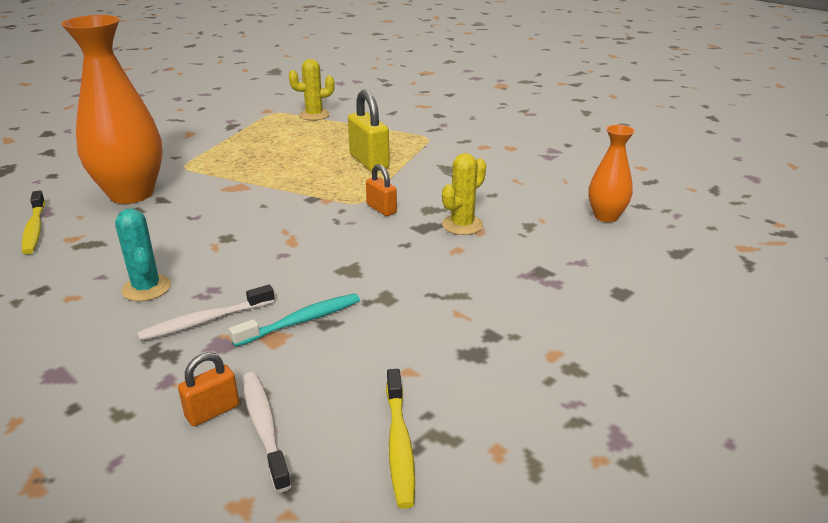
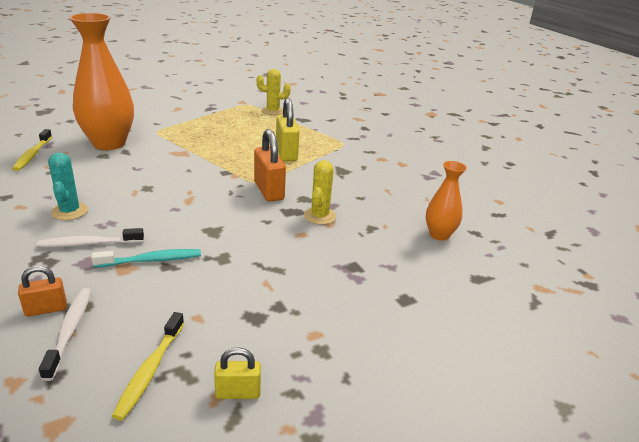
camera: 15 degrees right, 0 degrees up
orange padlock [366,164,397,216] -> orange padlock [254,129,286,202], size x1.72
yellow cactus [442,153,486,235] -> yellow cactus turned 45 degrees counterclockwise [304,160,336,225]
none -> yellow padlock [214,347,261,399]

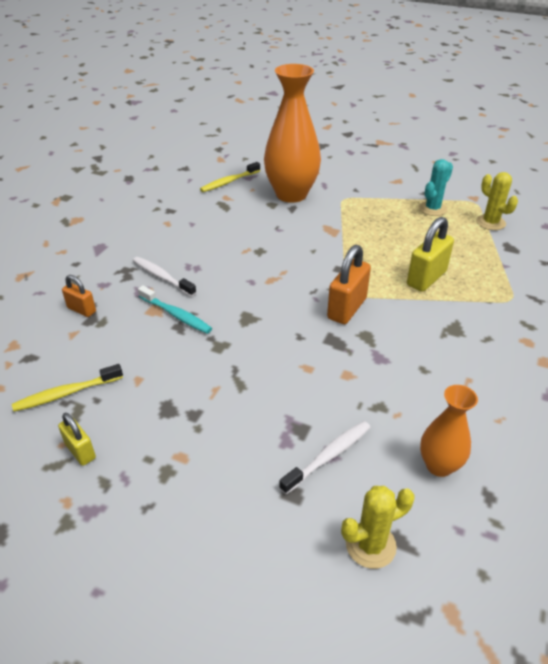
camera: 55 degrees right, 10 degrees up
white toothbrush [39,288,91,381] -> white toothbrush moved to [279,421,371,494]
turquoise cactus [48,152,88,220] -> turquoise cactus moved to [419,159,453,216]
yellow cactus [304,160,336,225] -> yellow cactus moved to [341,486,415,569]

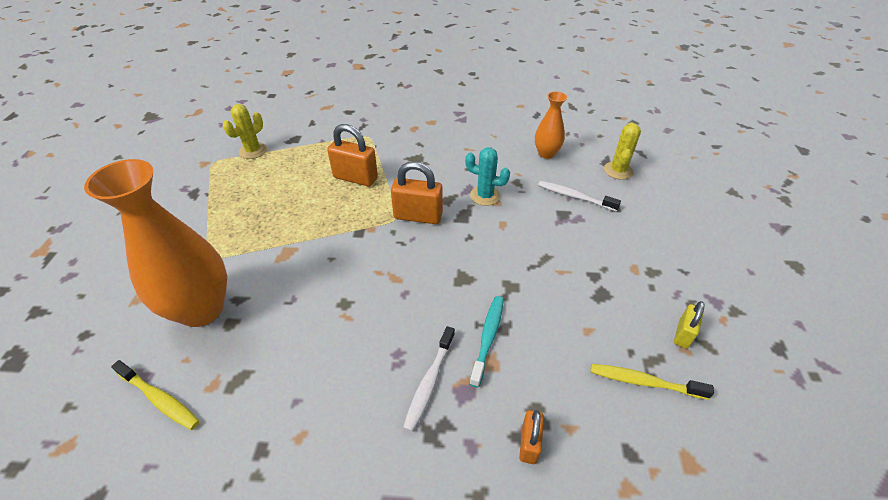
camera: 110 degrees left, 5 degrees up
yellow toothbrush [12,364,123,412] -> yellow toothbrush turned 150 degrees clockwise [590,364,714,400]
yellow cactus [341,486,415,569] -> yellow cactus turned 60 degrees clockwise [604,123,641,180]
yellow padlock [407,217,454,292] -> orange padlock [327,124,378,186]
turquoise cactus [419,159,453,216] -> turquoise cactus moved to [465,148,510,206]

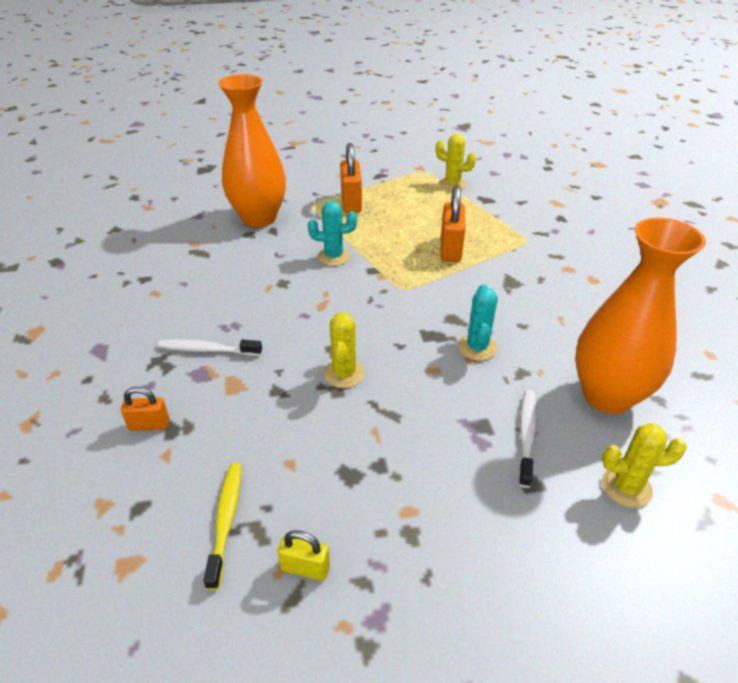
camera: 75 degrees right, 5 degrees down
yellow toothbrush [111,360,200,430] -> none
orange padlock [391,162,443,224] -> orange padlock moved to [340,143,362,213]
turquoise toothbrush [469,296,504,387] -> none
orange vase [535,91,567,159] -> orange vase [575,218,706,414], size x1.94
none -> turquoise cactus [308,201,357,266]
none -> yellow cactus [324,312,365,388]

